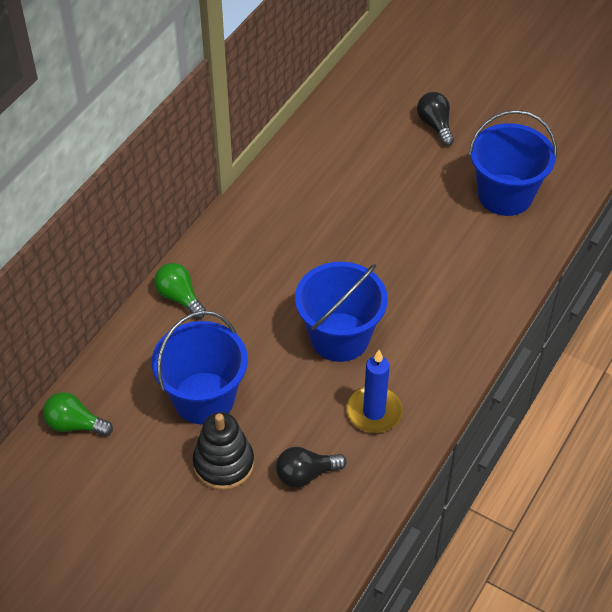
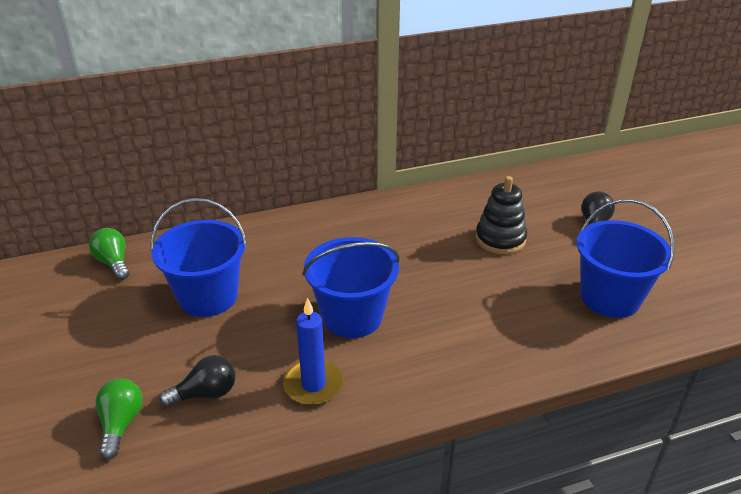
camera: 40 degrees right, 15 degrees down
green light bulb [154,263,206,319] -> green light bulb moved to [96,379,143,460]
black stacking toy [193,412,254,490] -> black stacking toy moved to [475,176,527,254]
black light bulb [276,447,346,488] -> black light bulb turned 135 degrees clockwise [159,355,235,407]

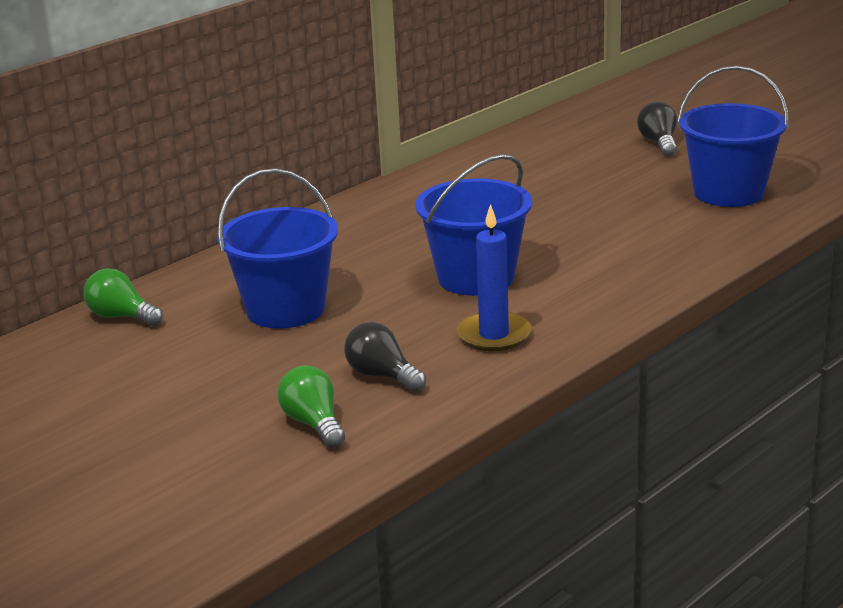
camera: 25 degrees left, 10 degrees down
black light bulb [159,355,235,407] -> black light bulb turned 90 degrees counterclockwise [344,322,426,392]
black stacking toy [475,176,527,254] -> none

